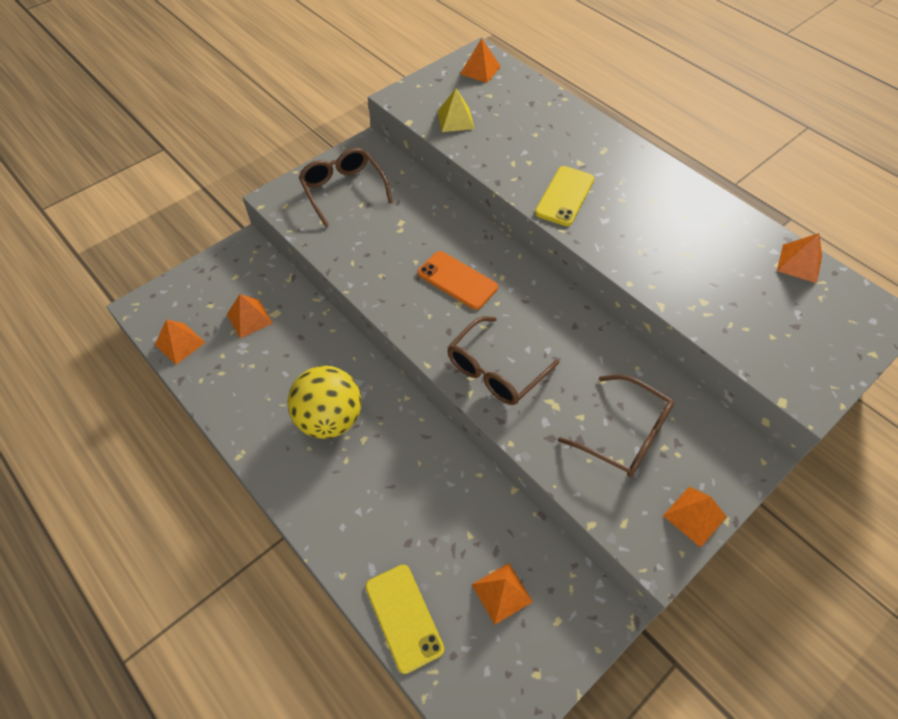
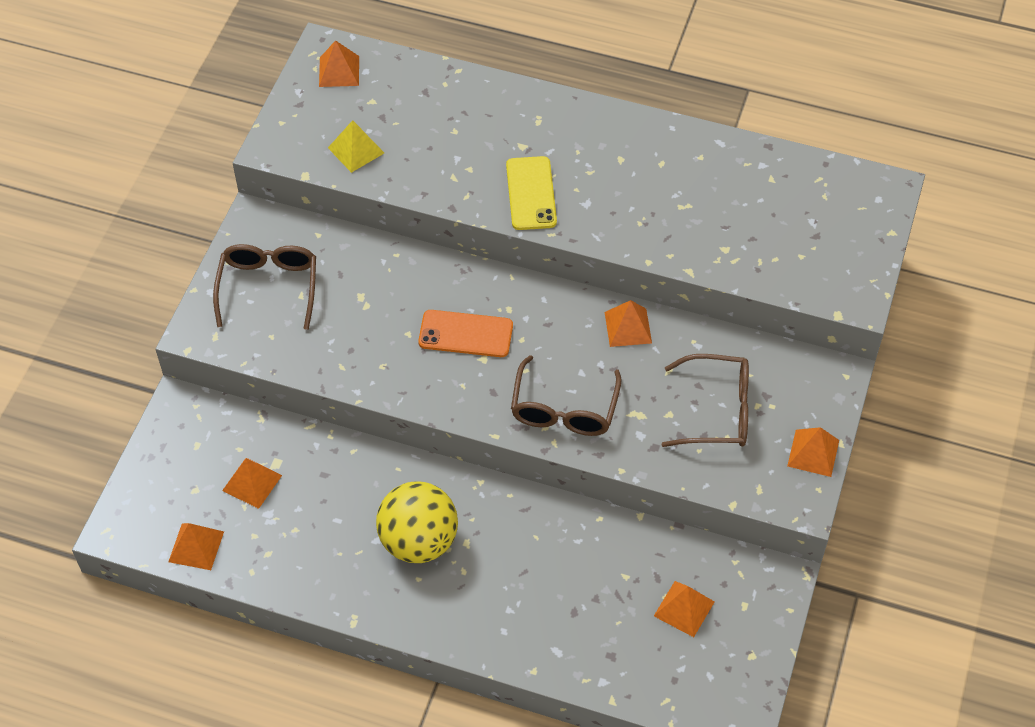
camera: 30 degrees left, 0 degrees up
brown glasses [299,148,393,227] -> brown glasses turned 60 degrees clockwise [213,244,316,330]
yellow phone [365,565,444,674] -> none
orange pyramid [777,233,822,283] -> orange pyramid moved to [605,300,652,347]

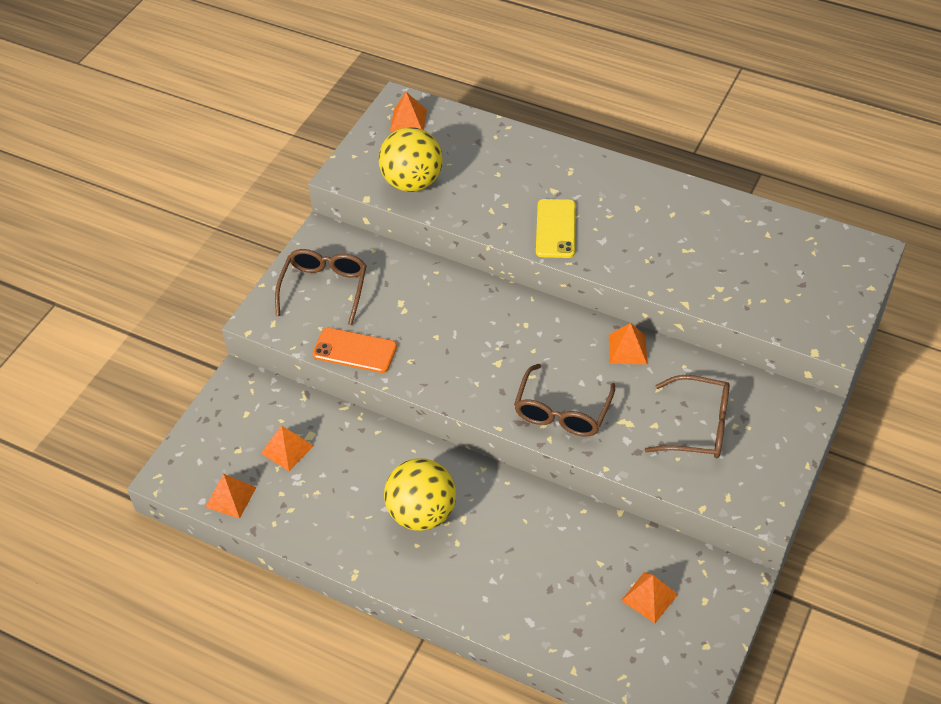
camera: 10 degrees right, 5 degrees down
yellow pyramid [328,120,384,173] -> yellow ball [379,127,443,192]
orange phone [418,310,513,357] -> orange phone moved to [312,328,397,373]
orange pyramid [787,427,839,477] -> none

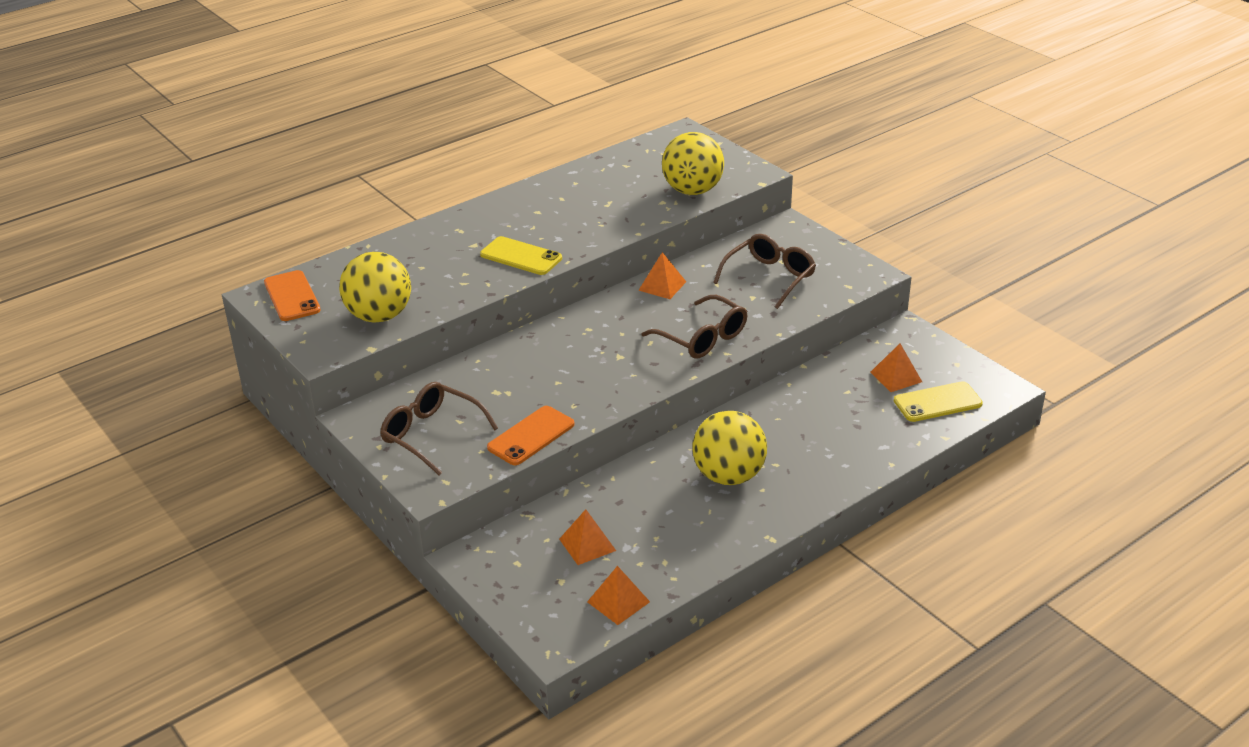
camera: 65 degrees left, 15 degrees down
orange pyramid [390,92,427,131] -> orange phone [264,270,321,321]
none -> yellow ball [662,132,724,195]
none -> yellow phone [894,381,983,422]

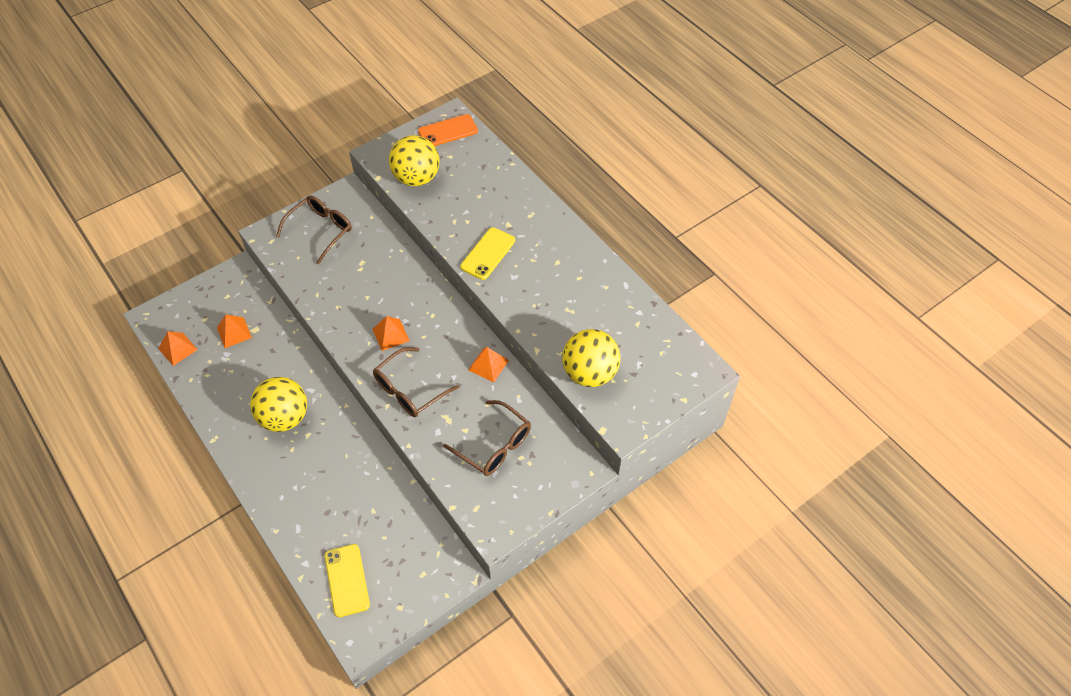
camera: 90 degrees right, 20 degrees up
orange phone [487,406,575,465] -> none
orange pyramid [870,344,922,392] -> orange pyramid moved to [373,316,409,351]

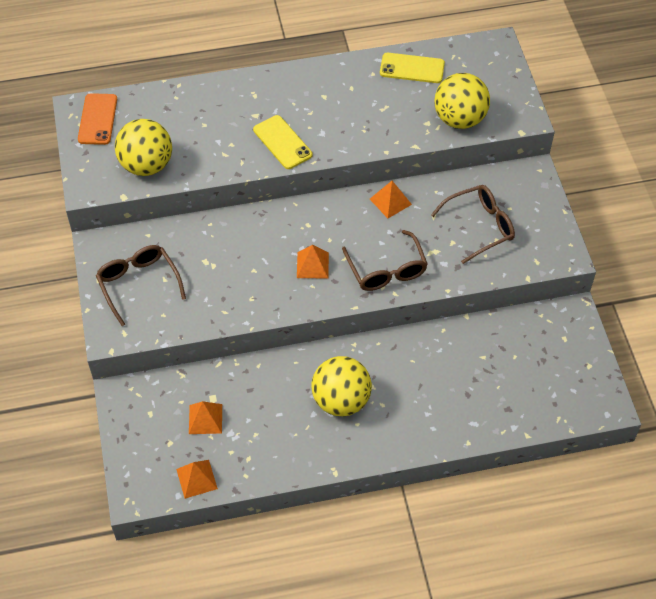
camera: 65 degrees left, 0 degrees up
yellow phone [325,544,370,617] -> yellow phone moved to [380,53,445,83]

